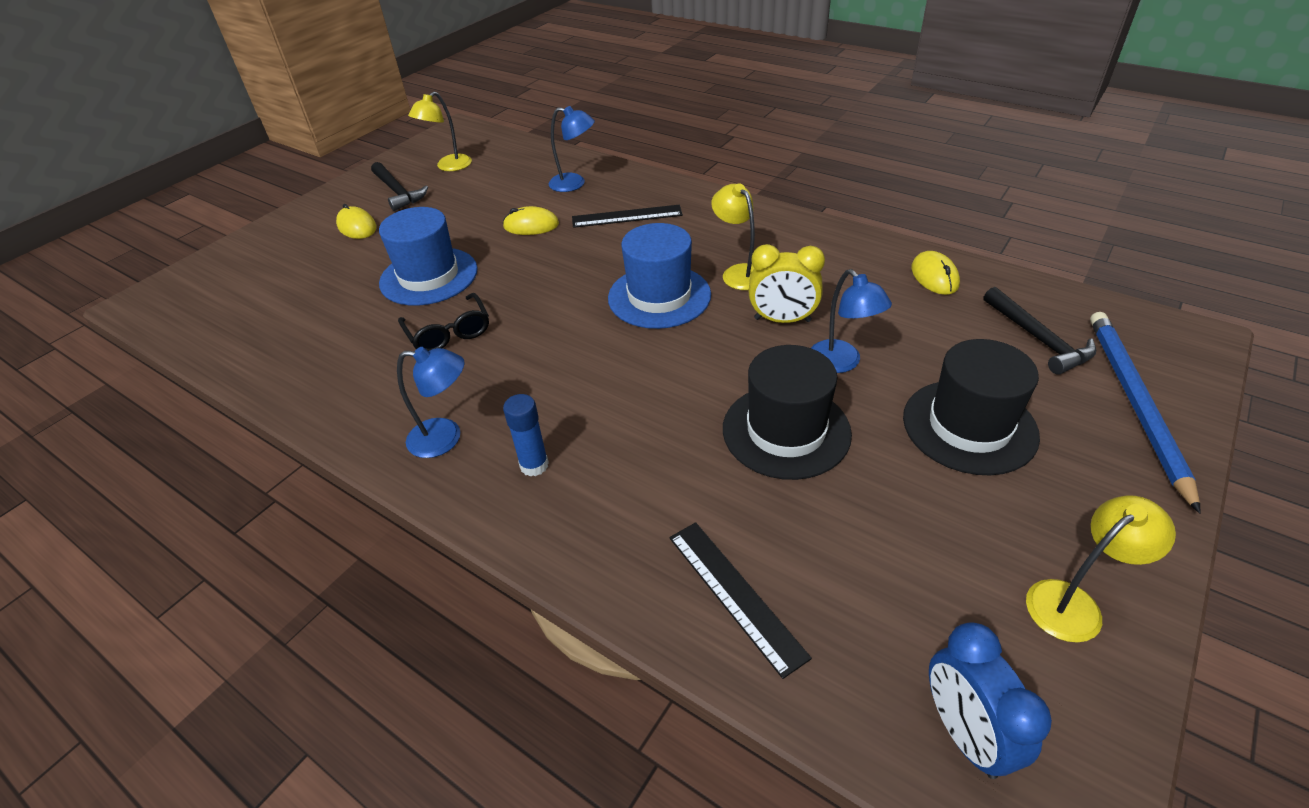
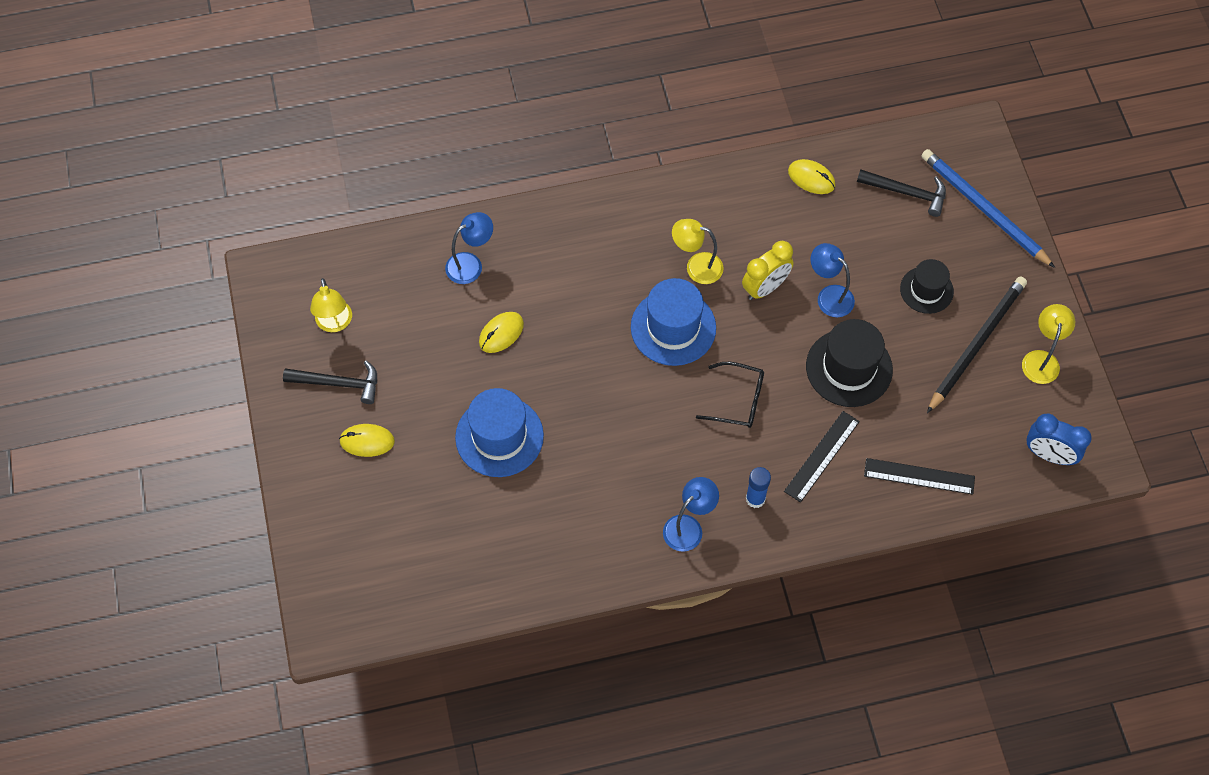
camera: 50 degrees left, 20 degrees up
black glasses [398,293,489,351] -> black glasses moved to [696,362,764,428]
black ruler [572,205,683,228] -> black ruler moved to [784,411,860,503]
blue lamp [811,269,892,373] -> blue lamp turned 150 degrees counterclockwise [811,243,855,317]
black hat [903,339,1040,475] -> black hat [900,259,954,314], size x0.63
none -> black pencil [927,277,1027,413]

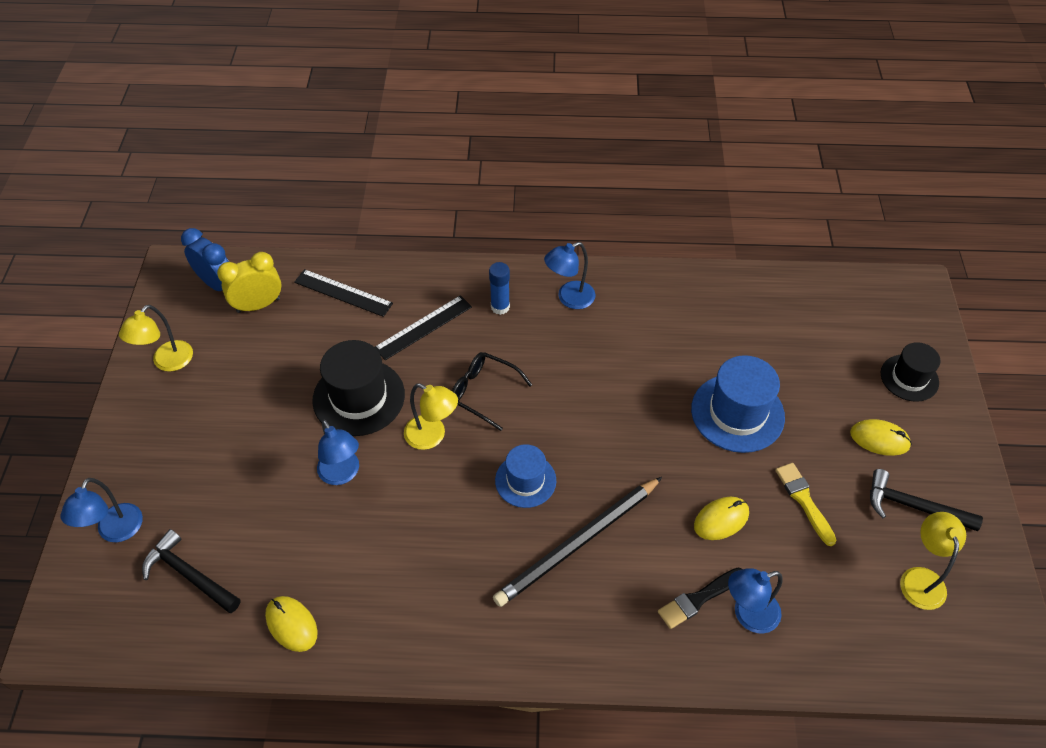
camera: 165 degrees left, 10 degrees down
blue hat [631,278,716,366] -> blue hat [495,444,556,508], size x0.63
yellow lamp [672,219,724,284] -> yellow lamp moved to [404,383,458,450]
yellow clock [742,241,794,300] -> yellow clock moved to [217,252,281,313]
black hat [900,259,954,314] -> black hat moved to [881,342,941,402]
blue pencil [921,149,1055,268] -> blue lamp [61,478,143,542]
black pencil [927,277,1027,413] -> black pencil moved to [493,477,662,607]
none -> black brush [658,567,742,629]
none -> yellow brush [775,463,836,546]

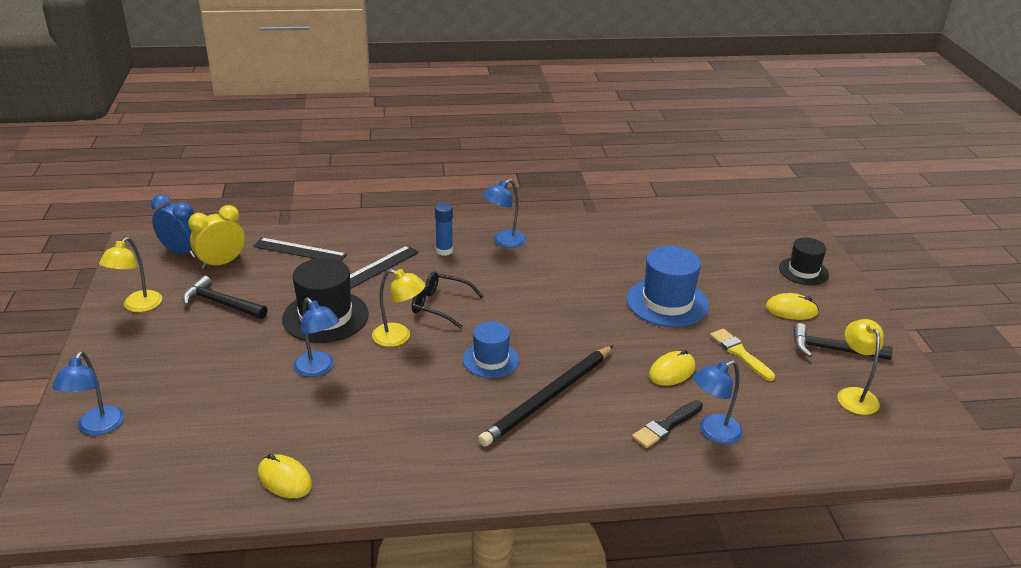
camera: 10 degrees left, 20 degrees down
black hammer [142,529,241,613] -> black hammer moved to [182,276,267,319]

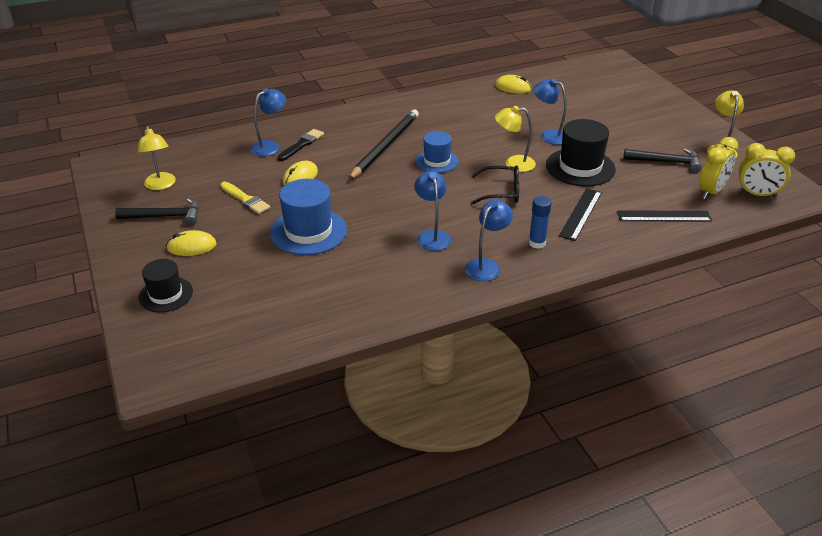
camera: 165 degrees right, 5 degrees up
blue lamp [52,351,124,436] -> blue lamp moved to [414,171,451,251]
blue clock [151,194,196,258] -> yellow clock [738,143,795,197]

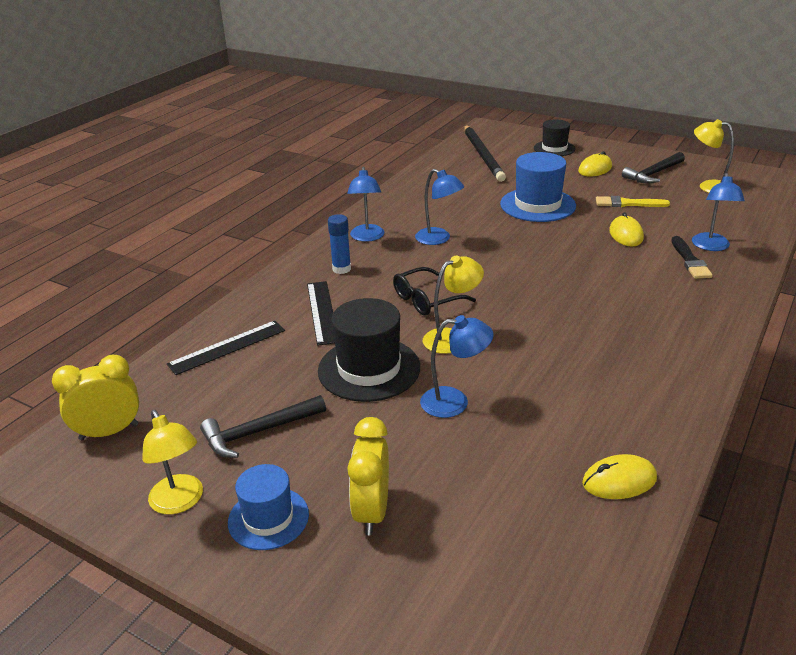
camera: 145 degrees right, 5 degrees down
black pencil [349,110,419,180] -> black pencil moved to [464,125,506,182]
blue hat [416,131,459,173] -> blue hat moved to [228,464,309,550]
yellow clock [699,137,738,199] -> yellow clock moved to [347,417,389,535]

